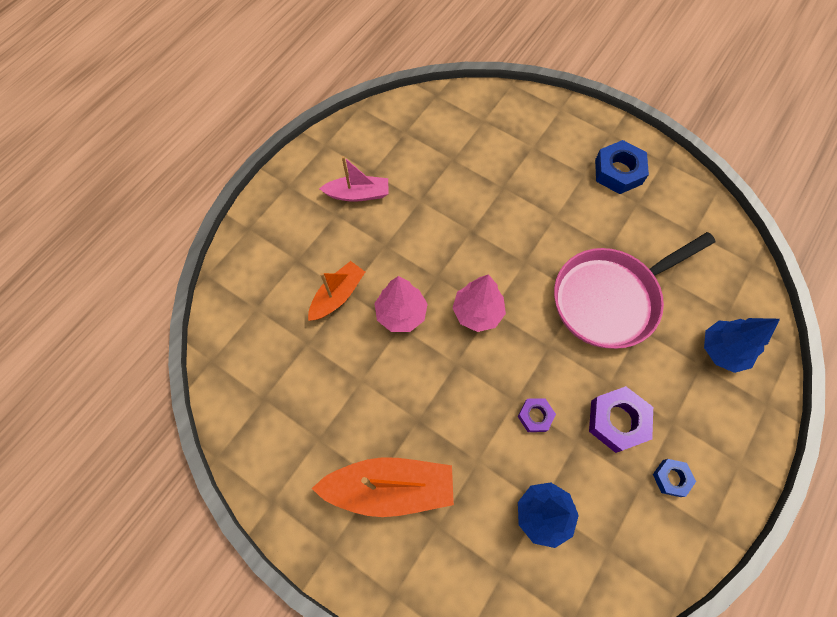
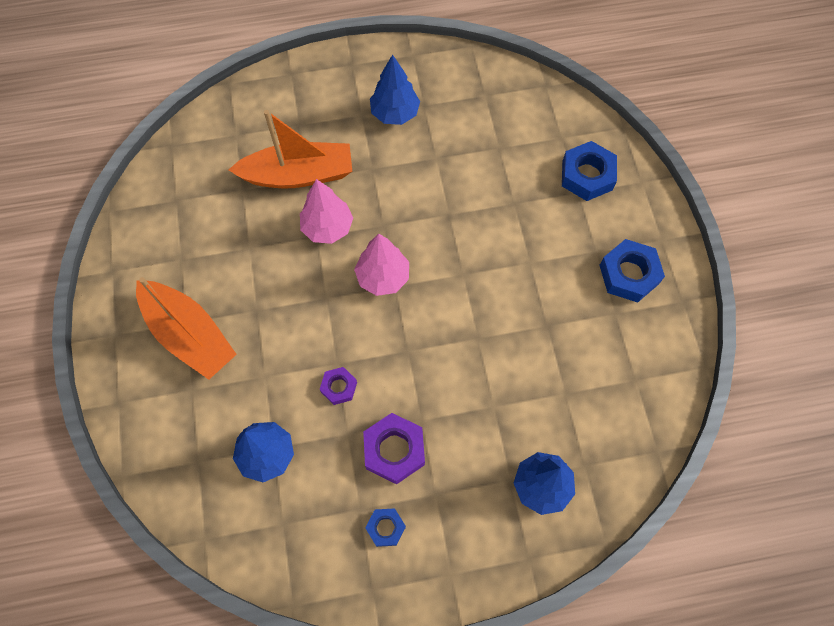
camera: 45 degrees right, 0 degrees up
orange boat [308,261,365,321] -> orange boat [229,110,352,188], size x1.62
pink boat [319,156,389,202] -> blue tree [370,54,420,125]
pink pan [554,232,715,349] -> none
none -> blue nut [562,141,617,201]

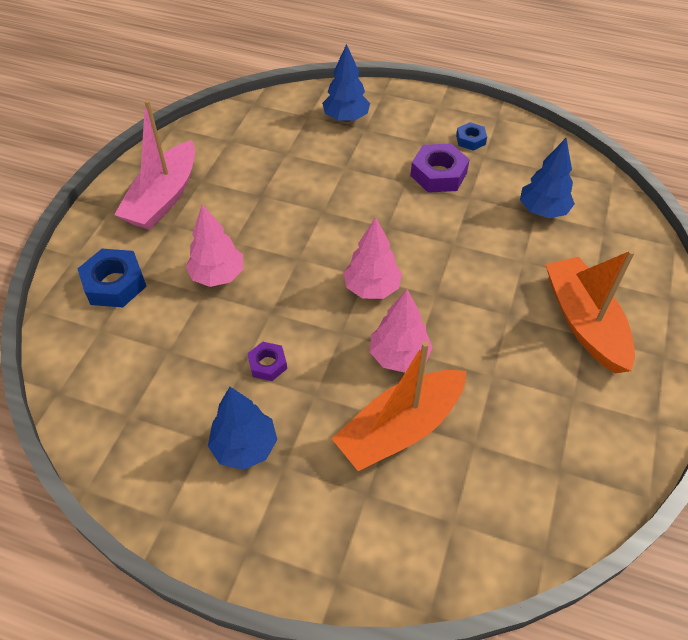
camera: 150 degrees left, 15 degrees down
orange boat [229,110,352,188] -> orange boat turned 60 degrees counterclockwise [332,341,466,471]
purple nut [320,367,357,405] -> purple nut moved to [247,342,287,381]
blue nut [599,239,665,303] -> pink boat [114,100,195,230]
none -> pink tree [186,204,243,287]

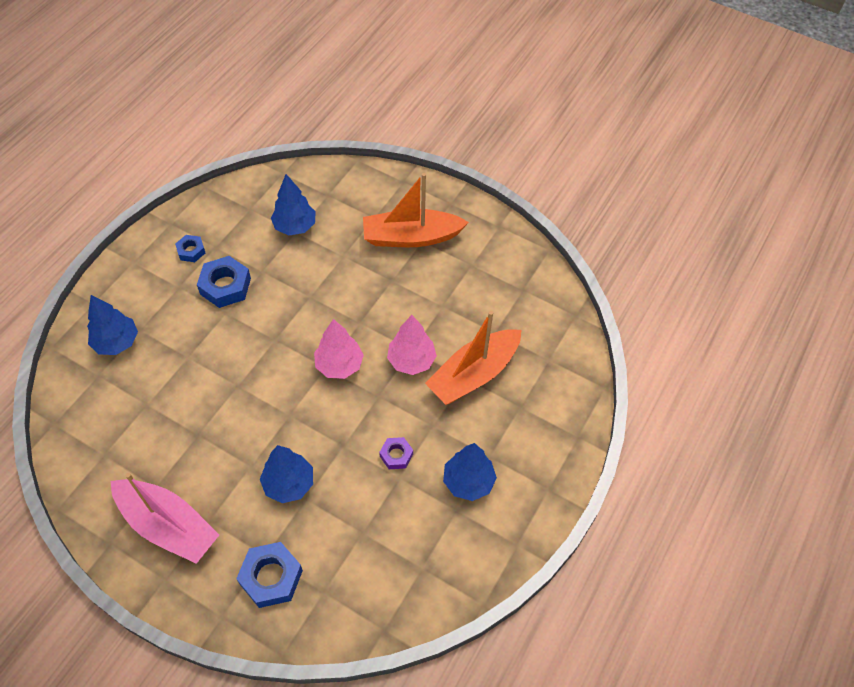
camera: 80 degrees left, 5 degrees up
pink tree [186,204,243,287] -> blue tree [260,445,313,503]
orange boat [332,341,466,471] -> orange boat turned 75 degrees clockwise [425,311,522,405]
purple nut [410,143,470,193] -> blue nut [197,256,251,308]

